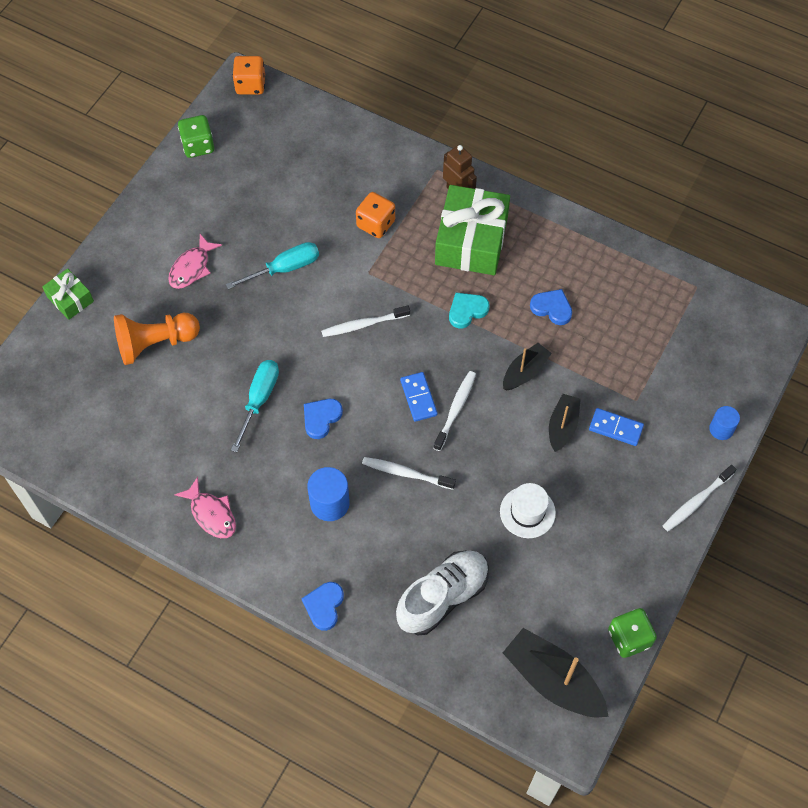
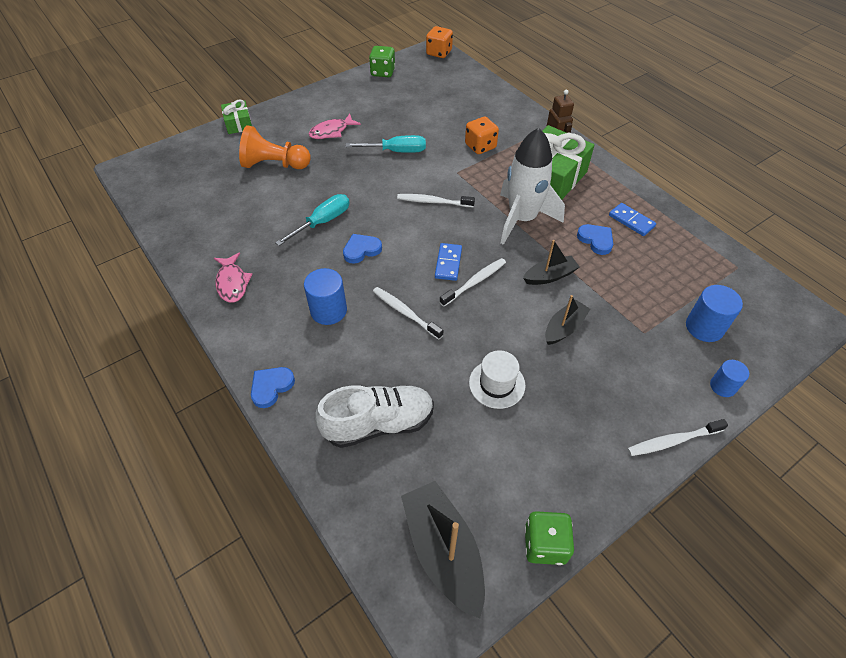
camera: 25 degrees right, 10 degrees down
turquoise heart [449,293,489,328] -> white rocket [500,128,565,245]
blue domino [589,408,644,446] -> blue domino moved to [609,203,656,236]
none -> blue cylinder [686,285,743,342]

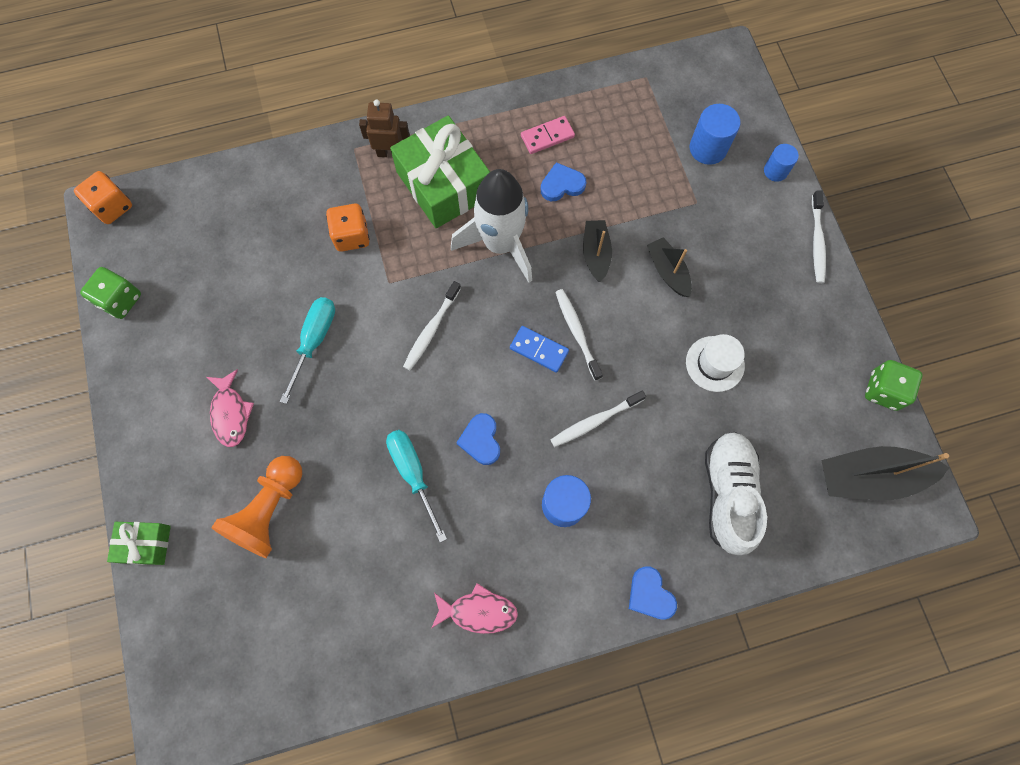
camera: 70 degrees left, 20 degrees up
blue domino [609,203,656,236] -> pink domino [521,116,575,154]

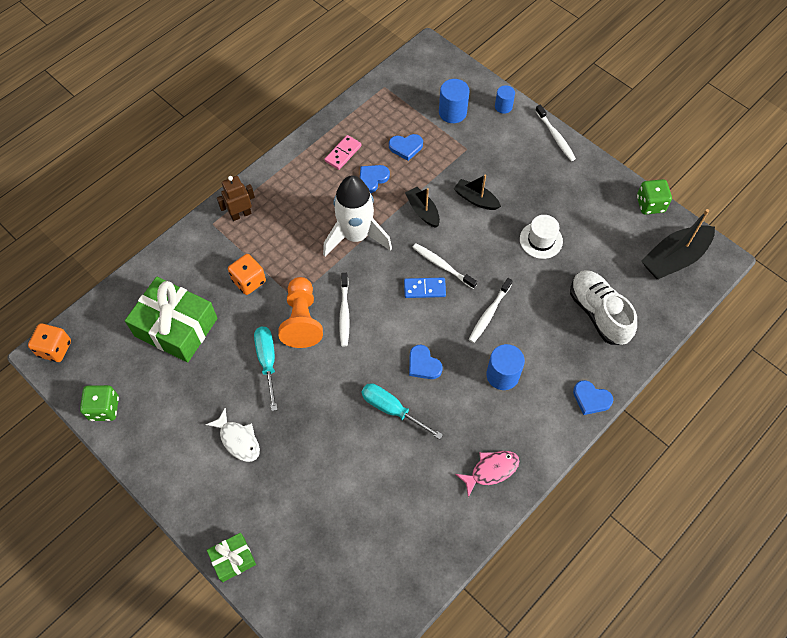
camera: 30 degrees left, 10 degrees down
pink fish [207,369,254,447] -> white fish [205,408,260,462]
orange pawn [211,456,302,558] -> orange pawn moved to [278,277,323,348]
green gift [390,115,490,228] -> green gift moved to [125,277,218,362]
none -> blue heart [389,134,423,161]

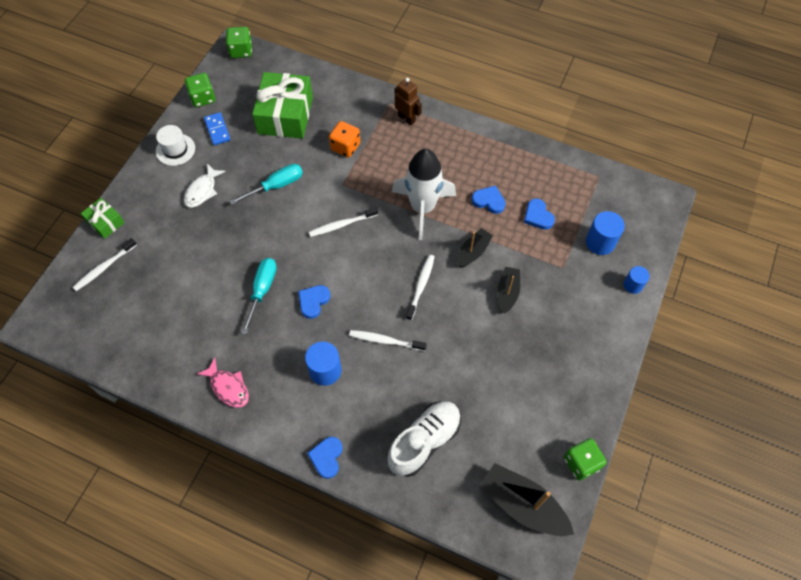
camera: 70 degrees right, 0 degrees up
orange dice [28,323,71,362] -> green dice [226,27,252,58]
orange pawn [278,277,323,348] -> none
pink domino [324,135,362,170] -> none
blue domino [404,278,446,298] -> blue domino moved to [204,112,231,145]
white hat [520,215,563,259] -> white hat moved to [156,125,195,166]
white toothbrush [535,104,576,161] -> white toothbrush moved to [73,238,137,291]

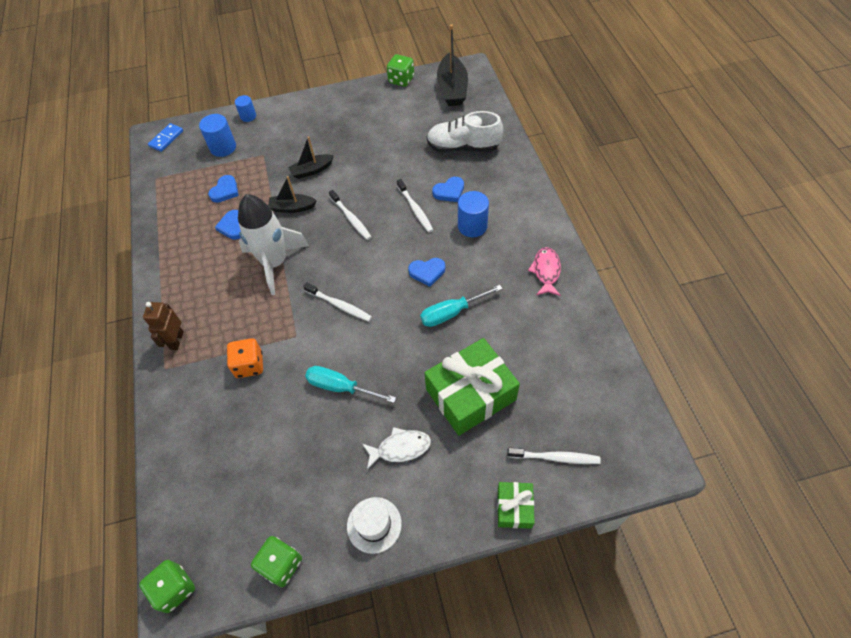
camera: 125 degrees left, 5 degrees down
blue domino [204,112,231,145] -> blue domino moved to [148,123,183,152]
green gift [252,72,313,139] -> green gift moved to [425,338,520,436]
blue heart [307,437,342,479] -> blue heart moved to [432,177,464,202]
white toothbrush [406,255,435,321] -> white toothbrush turned 105 degrees counterclockwise [329,190,371,240]

